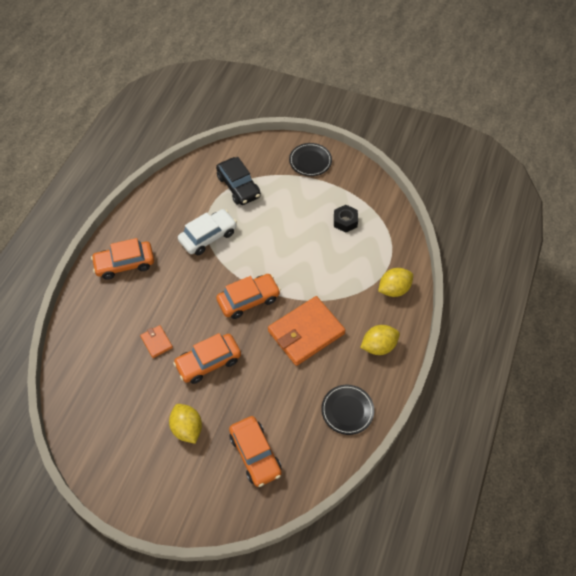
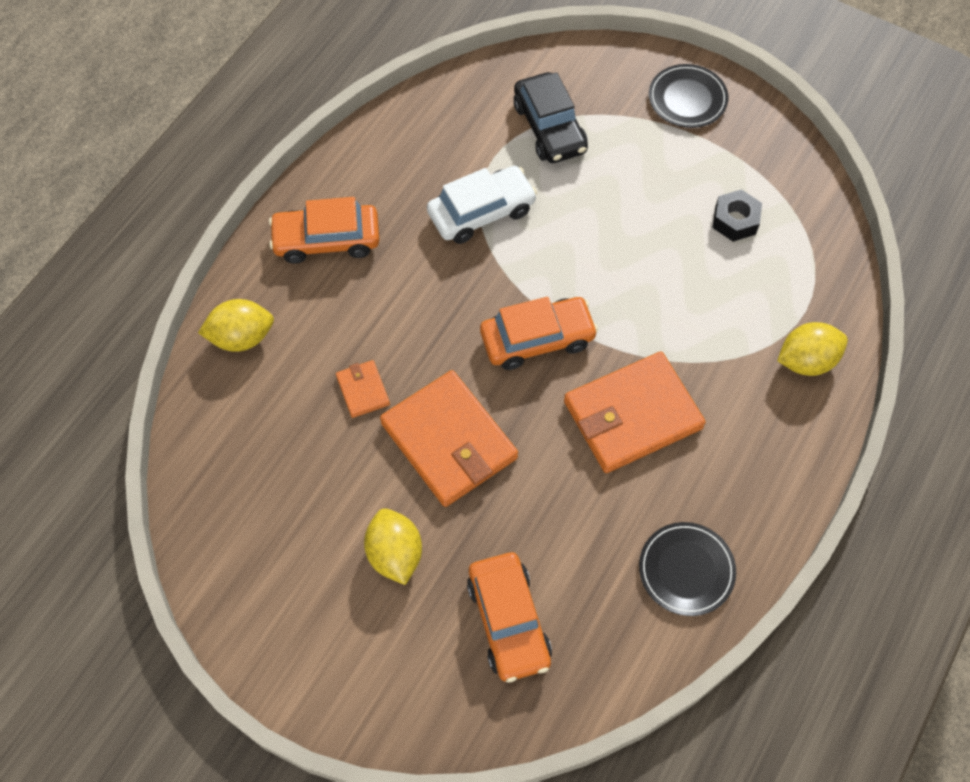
camera: 10 degrees right, 5 degrees up
orange car [173,333,241,384] -> orange wallet [380,370,518,507]
yellow lemon [360,325,400,355] -> yellow lemon moved to [198,299,274,352]

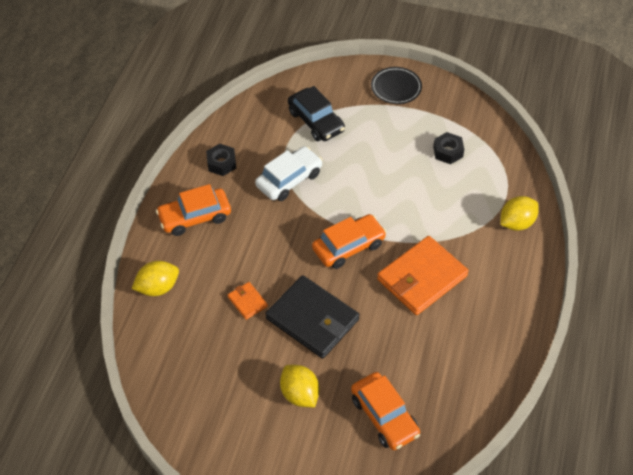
camera: 15 degrees left, 10 degrees down
orange wallet [380,370,518,507] -> black wallet [265,275,359,359]
black plate [639,522,736,616] -> none
none -> black nut [206,144,236,176]

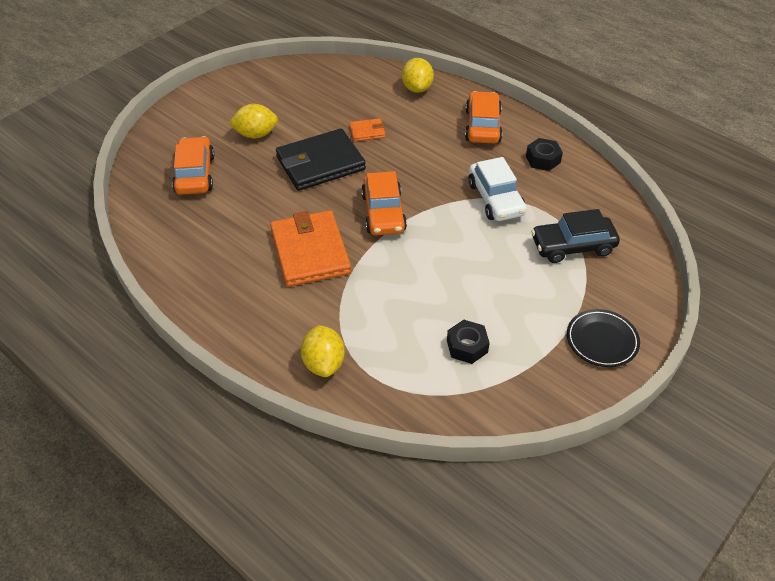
camera: 115 degrees right, 5 degrees down
orange car [351,372,420,450] -> orange car turned 90 degrees clockwise [172,136,215,195]

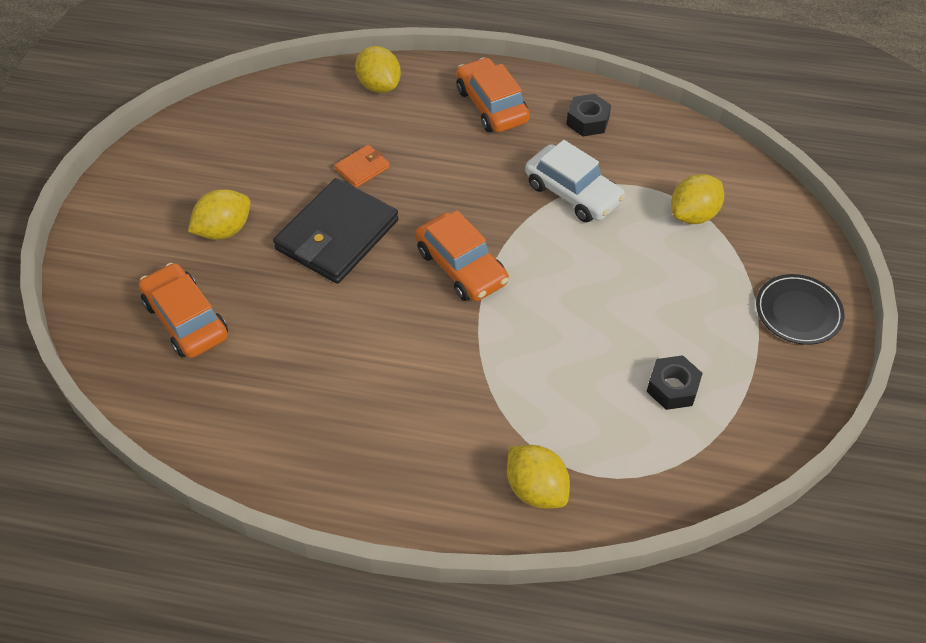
camera: 30 degrees left, 5 degrees up
orange wallet [270,210,351,287] -> none
black car [531,209,620,263] -> yellow lemon [671,174,724,224]

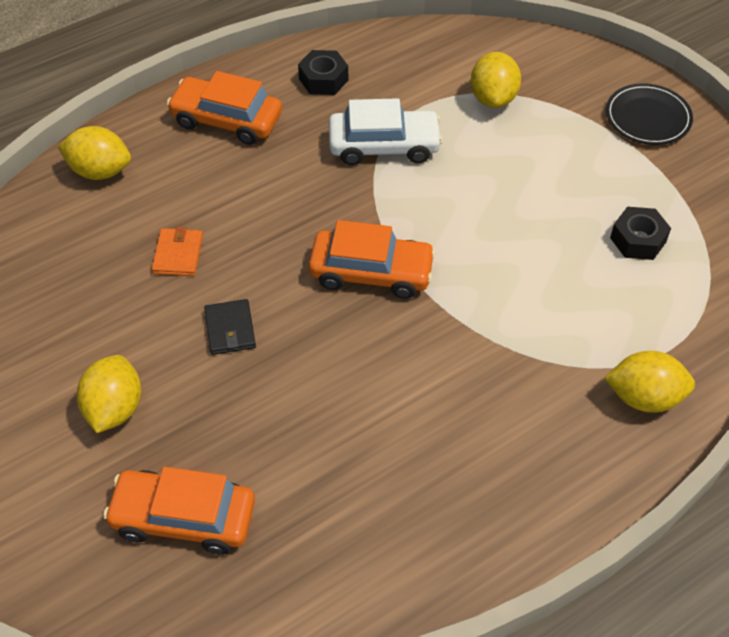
camera: 45 degrees left, 0 degrees up
black wallet [273,178,399,284] -> black wallet [204,299,256,355], size x0.46

